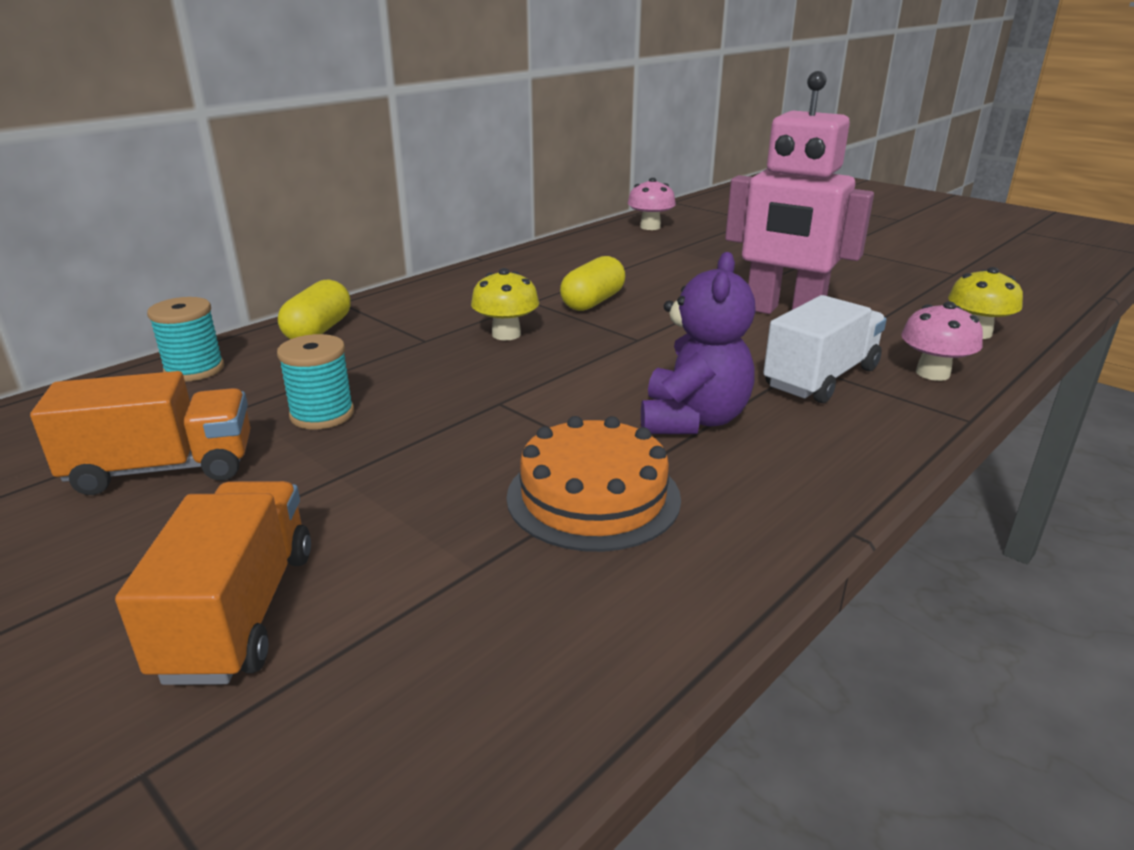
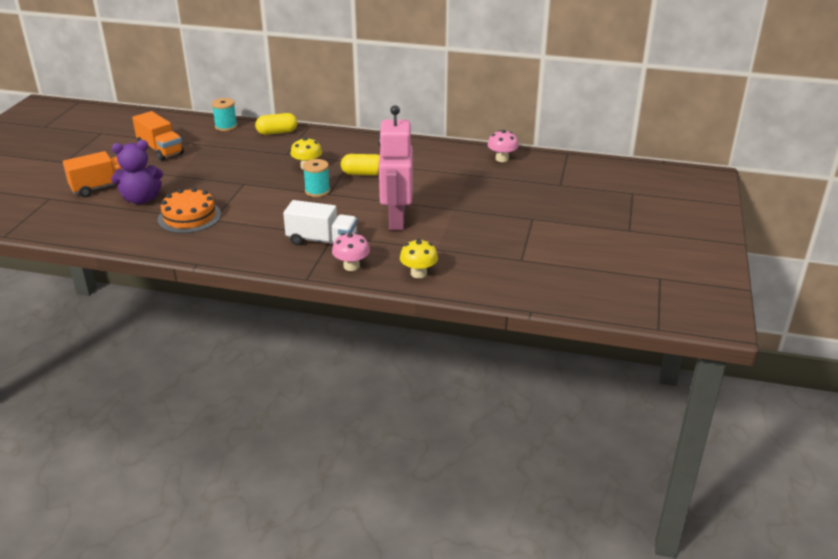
camera: 60 degrees right, 5 degrees up
turquoise spool [277,334,354,429] -> turquoise spool moved to [303,159,330,197]
purple teddy bear [641,252,756,434] -> purple teddy bear moved to [111,140,163,204]

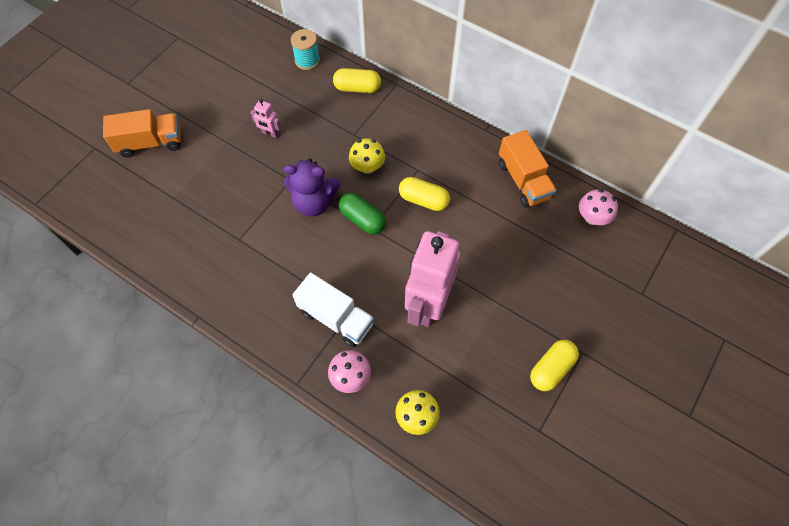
camera: 20 degrees right, 30 degrees up
purple teddy bear [111,140,163,204] -> purple teddy bear moved to [284,158,340,217]
orange truck [132,111,184,161] -> orange truck moved to [499,130,556,207]
orange cake [158,188,221,233] -> none
turquoise spool [303,159,330,197] -> green capsule [339,193,386,234]
none -> pink robot [250,99,281,138]
none -> yellow capsule [530,340,579,391]

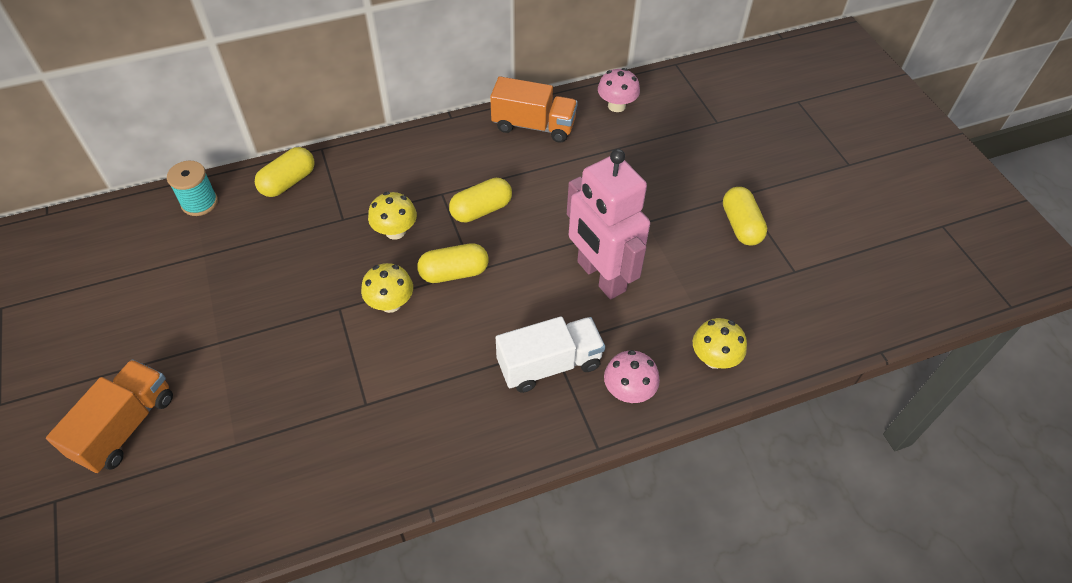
camera: 55 degrees left, 10 degrees down
pink robot [250,99,281,138] -> none
purple teddy bear [284,158,340,217] -> yellow mushroom [361,263,413,313]
green capsule [339,193,386,234] -> yellow capsule [417,243,489,283]

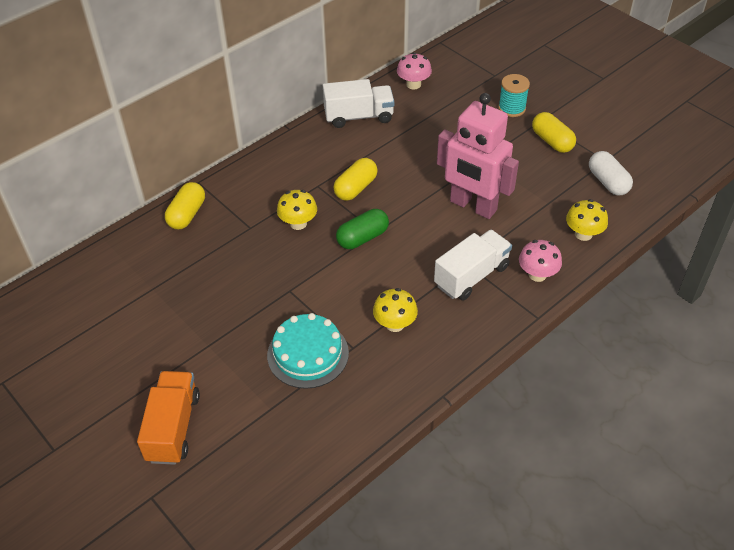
camera: 20 degrees left, 5 degrees down
turquoise spool [167,161,218,216] -> turquoise spool moved to [498,74,530,117]
yellow mushroom [361,263,413,313] -> yellow mushroom moved to [373,288,418,332]
yellow capsule [417,243,489,283] -> green capsule [336,209,389,249]
orange truck [490,76,578,143] -> white truck [323,79,394,128]
none -> turquoise cake [267,313,349,389]
none -> white capsule [589,151,633,196]

